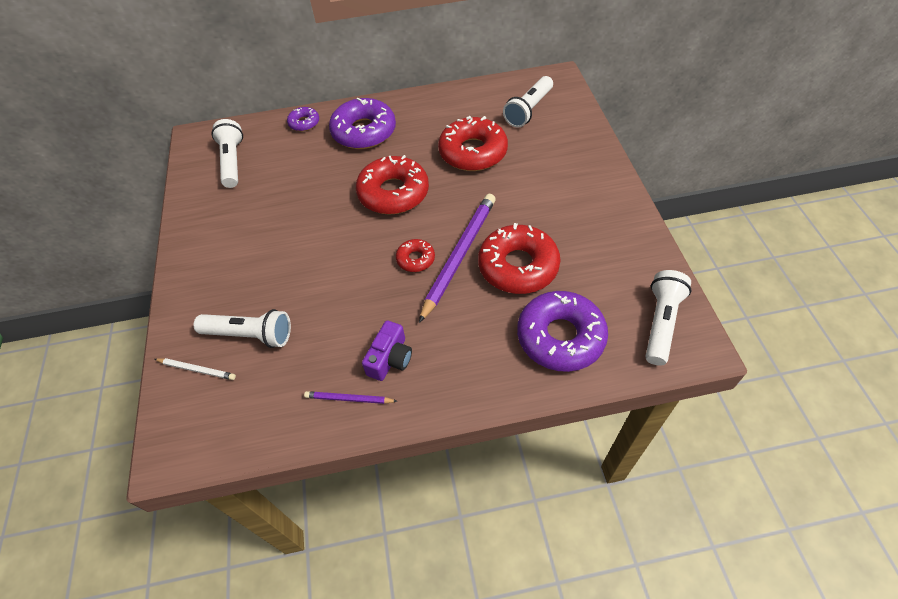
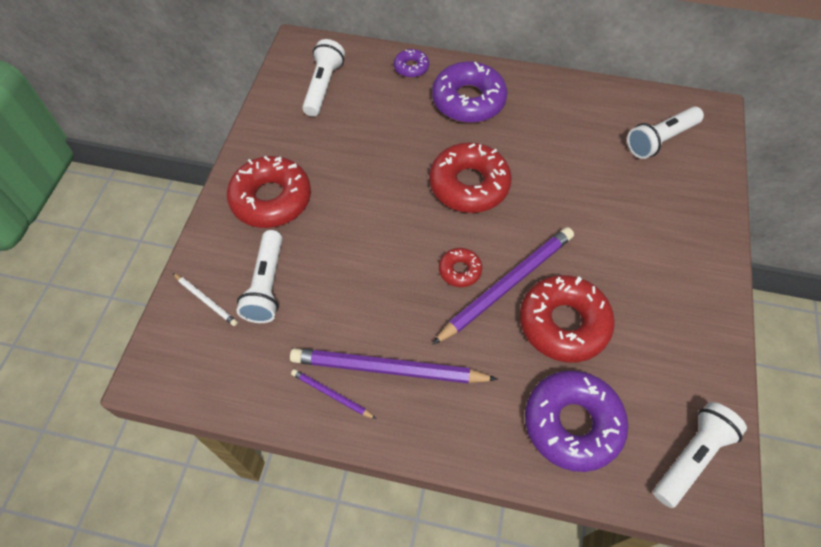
camera: 20 degrees right, 5 degrees up
white flashlight [194,309,291,348] -> white flashlight turned 60 degrees clockwise [236,230,282,323]
purple camera [362,320,412,381] -> purple pencil [290,348,498,383]
red donut [438,116,508,171] -> red donut moved to [227,156,311,228]

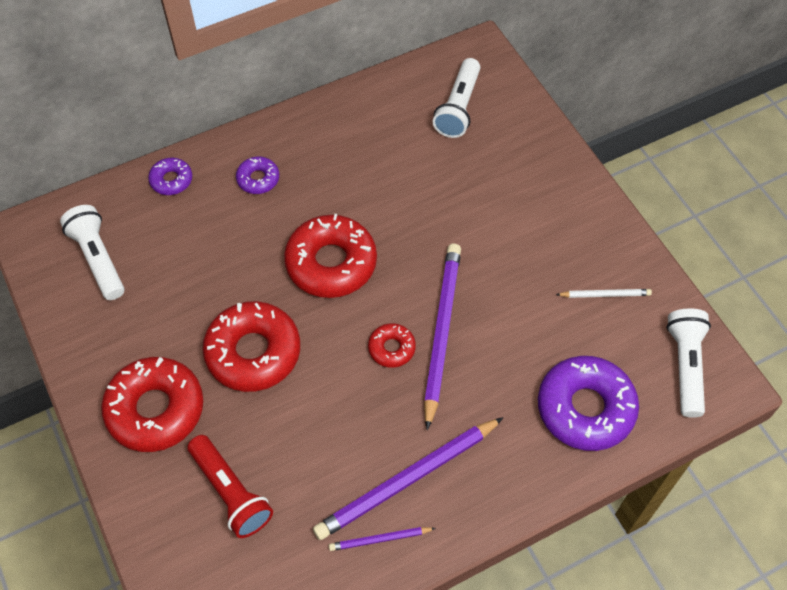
camera: 40 degrees left, 0 degrees up
white pencil [173,273,238,326] -> white pencil moved to [556,289,652,298]
white flashlight [236,230,282,323] -> red flashlight [187,435,273,538]
purple donut [432,61,507,123] -> purple donut [236,157,279,194], size x0.50
red donut [520,275,615,362] -> red donut moved to [202,301,300,392]

